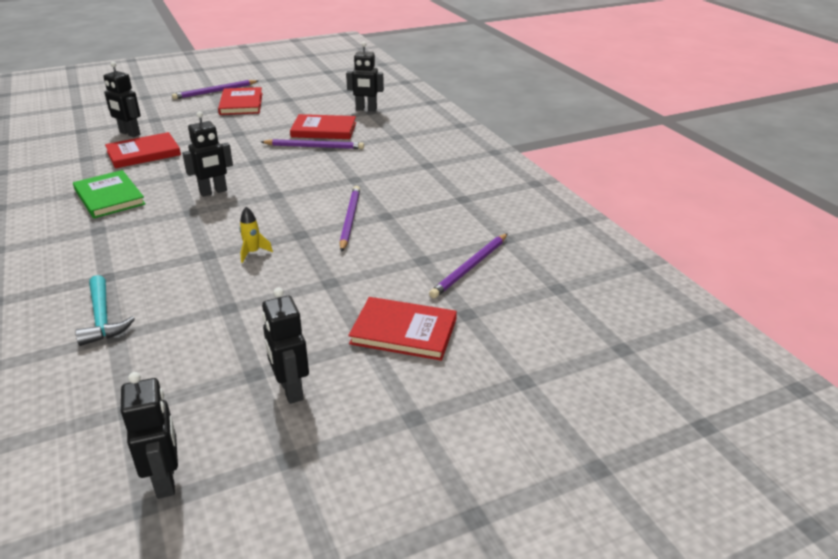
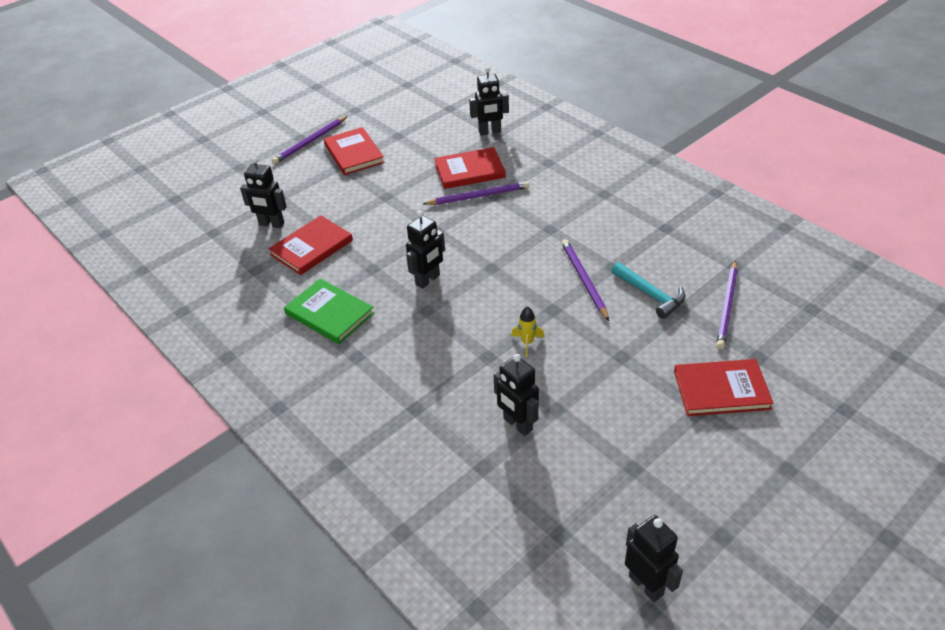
camera: 15 degrees left, 10 degrees up
turquoise hammer [75,275,135,346] -> turquoise hammer moved to [611,262,685,319]
black robot [262,287,309,404] -> black robot moved to [493,354,539,436]

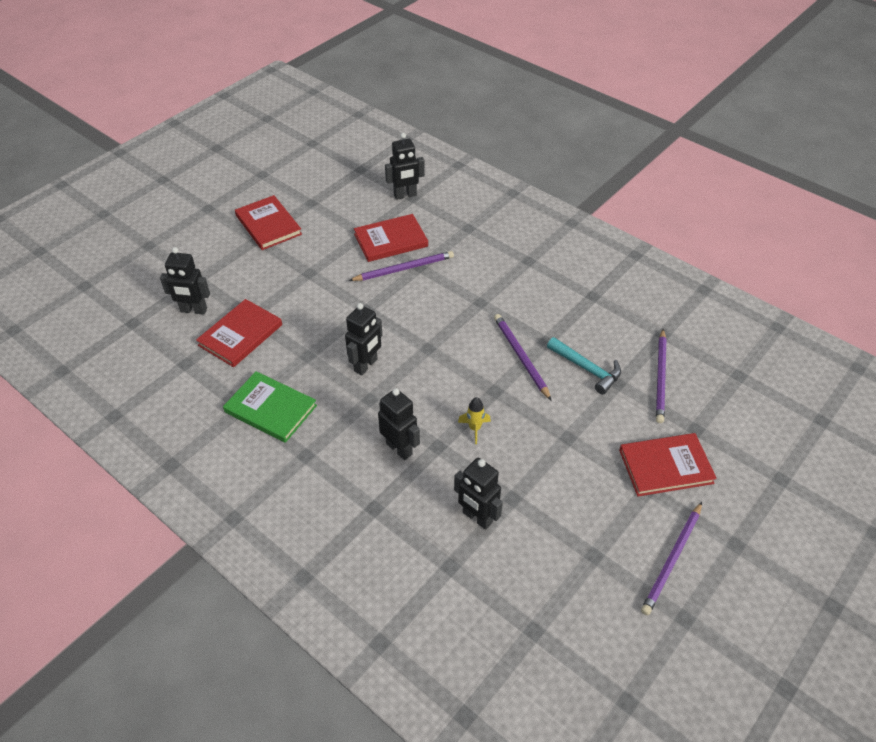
camera: 10 degrees left, 5 degrees up
purple pencil [272,116,347,164] -> purple pencil moved to [641,502,702,615]
black robot [625,515,683,602] -> black robot moved to [378,388,420,460]

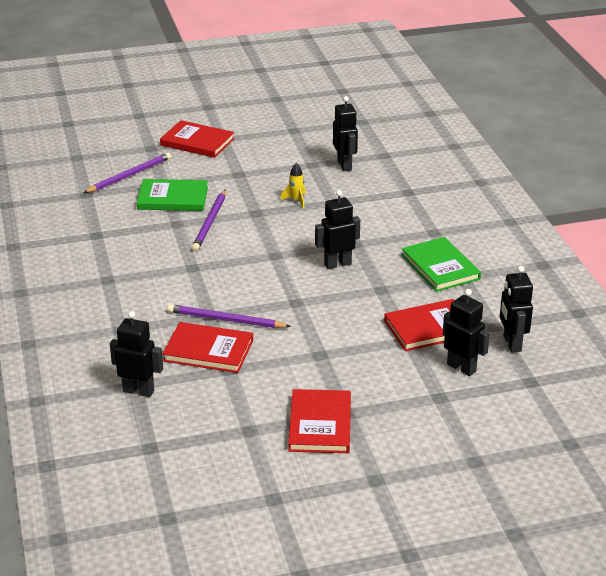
camera: 145 degrees left, 15 degrees down
black robot [378,388,420,460] -> black robot moved to [500,266,533,352]
turquoise hammer [547,337,621,394] -> green book [136,179,208,211]
purple pencil [641,502,702,615] -> none

